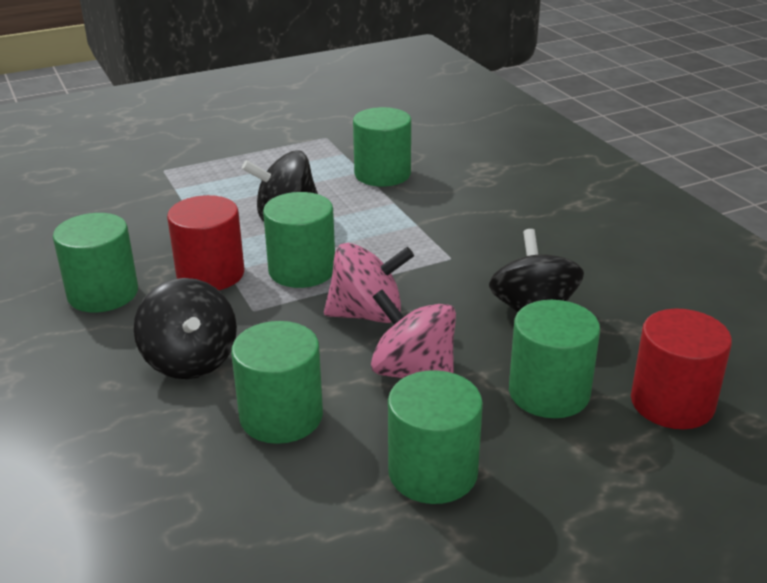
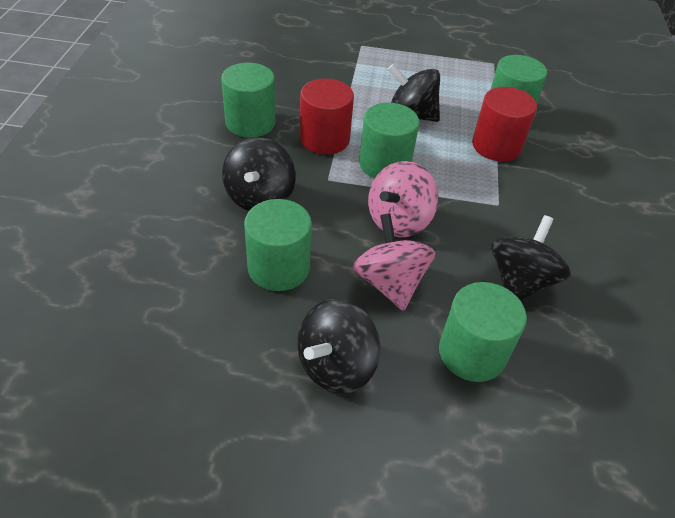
camera: 30 degrees right, 15 degrees up
pink spinning top [324,243,414,323] -> pink spinning top turned 105 degrees clockwise [368,161,438,237]
green cylinder [388,370,483,504] -> black spinning top [297,299,381,394]
red cylinder [631,308,732,429] -> red cylinder moved to [472,87,537,162]

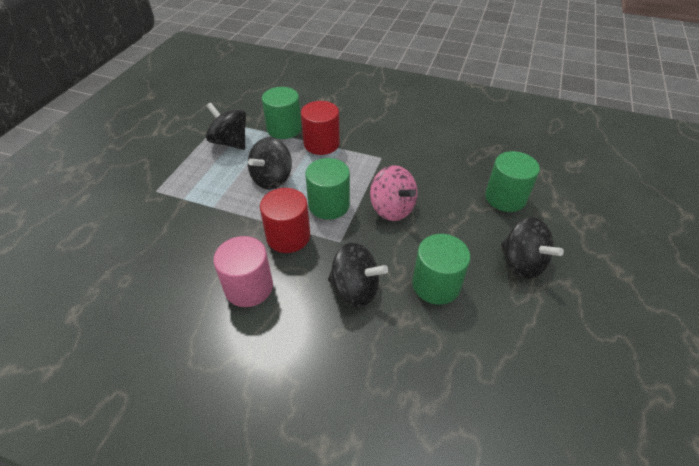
camera: 75 degrees left, 0 degrees up
green cylinder [221,63,275,137] -> pink cylinder [213,236,273,307]
pink spinning top [353,213,435,311] -> none
black spinning top [491,215,571,301] -> black spinning top moved to [206,103,246,150]

